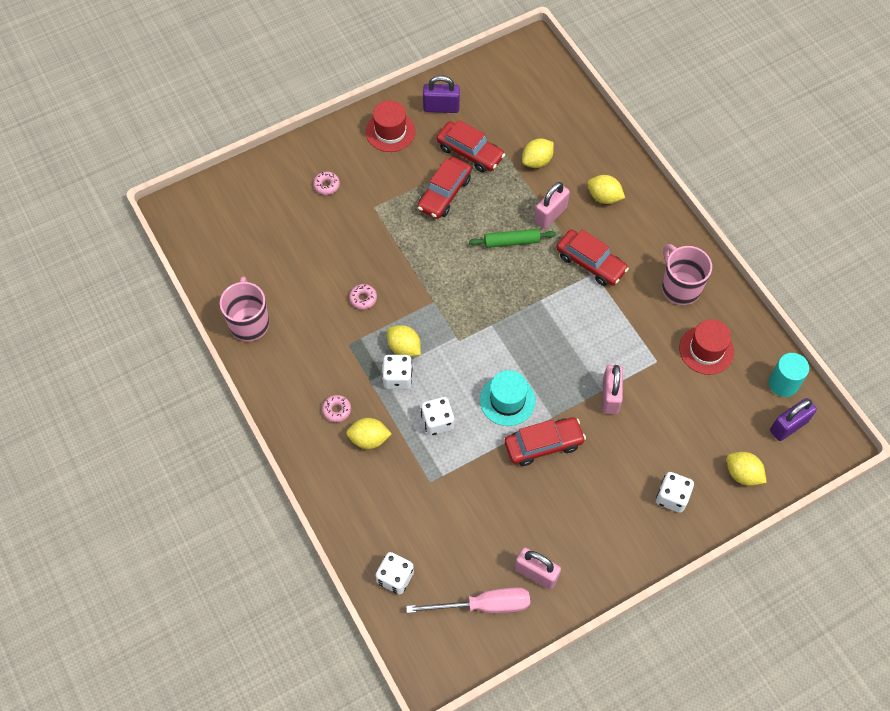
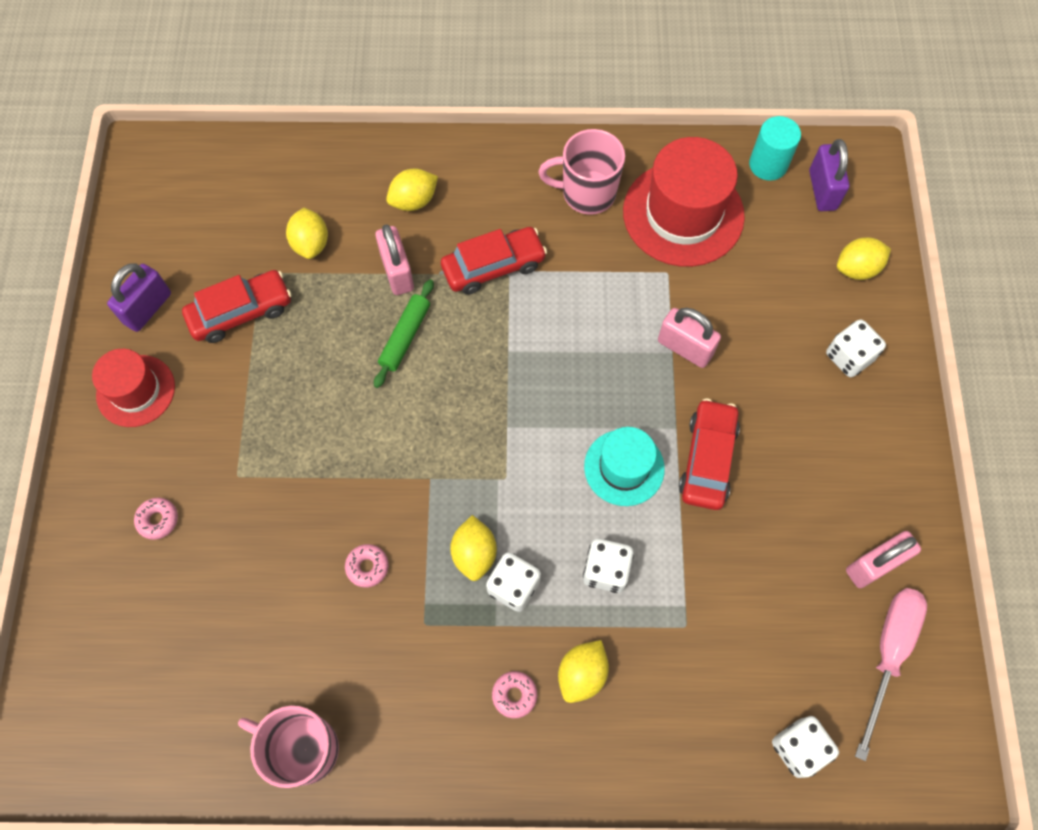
camera: 60 degrees left, 5 degrees up
yellow lemon [387,325,421,357] -> yellow lemon turned 75 degrees counterclockwise [450,515,497,581]
red car [417,157,472,219] -> none
red hat [679,319,734,375] -> red hat [623,137,745,267], size x1.67

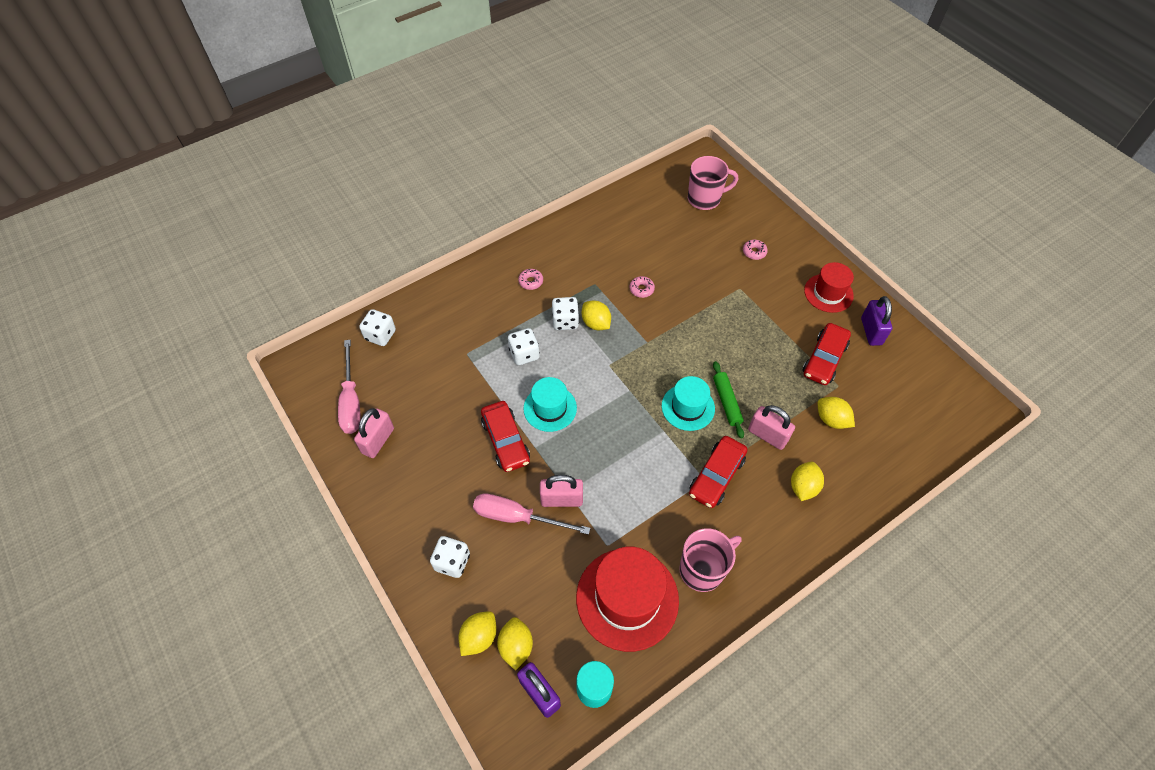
camera: 145 degrees right, 10 degrees down
pink mug [238,705,339,788] -> pink mug moved to [688,156,738,210]
yellow lemon [558,640,609,703] -> yellow lemon moved to [497,617,533,670]
none -> pink screwdriver [473,493,590,535]
none -> turquoise hat [662,376,715,431]

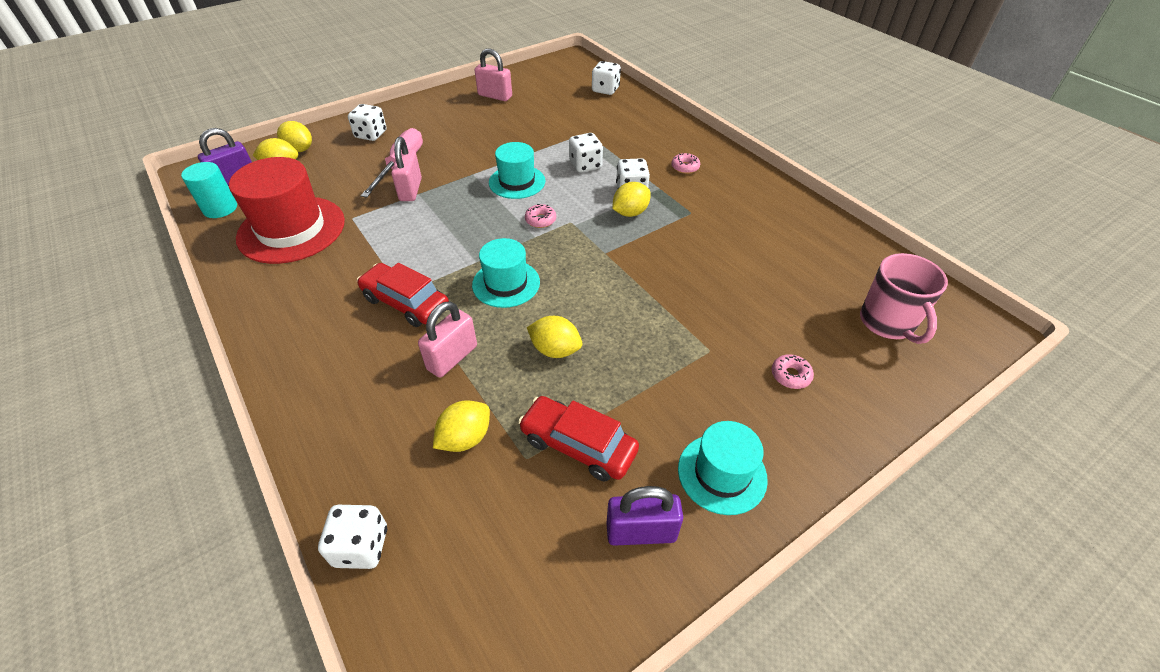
camera: 90 degrees right, 10 degrees down
pink screwdriver [338,340,361,434] -> none
red car [481,401,530,472] -> none
pink donut [630,276,655,298] -> pink donut moved to [525,204,556,228]
pink mug [679,528,741,592] -> none
green rolling pin [713,361,744,438] -> none
yellow lemon [791,462,824,501] -> yellow lemon moved to [527,316,582,358]
red hat [804,262,854,313] -> turquoise hat [678,421,768,515]
none -> white dice [318,505,387,569]

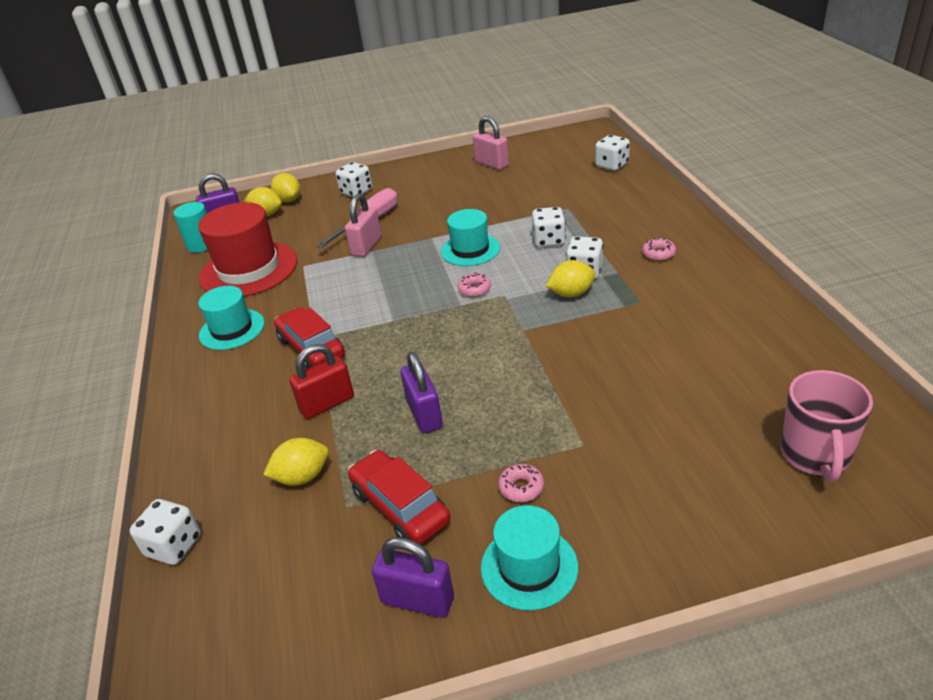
camera: 25 degrees right, 10 degrees down
pink padlock [418,301,477,378] -> red padlock [289,344,354,419]
turquoise hat [472,238,540,308] -> turquoise hat moved to [198,286,265,350]
yellow lemon [527,316,582,358] -> purple padlock [401,352,443,433]
pink donut [772,354,814,389] -> pink donut moved to [498,464,544,502]

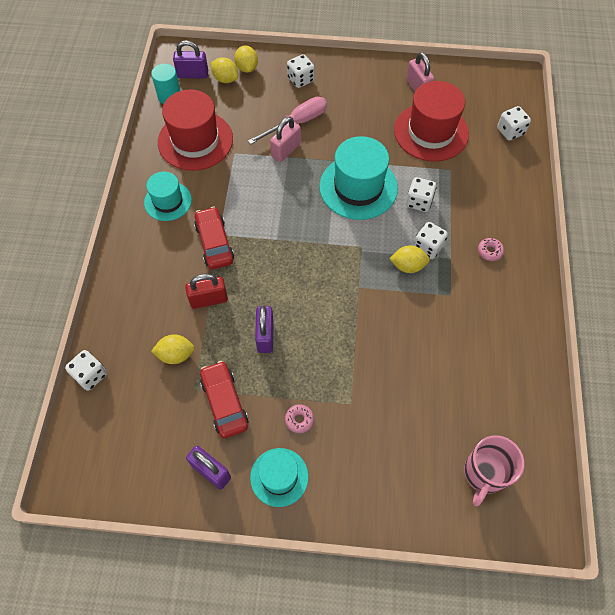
camera: 15 degrees right, 25 degrees up
turquoise hat [441,209,500,266] -> turquoise hat [319,136,398,220], size x1.67
pink donut [458,273,491,297] -> none
none -> red hat [394,81,469,162]

